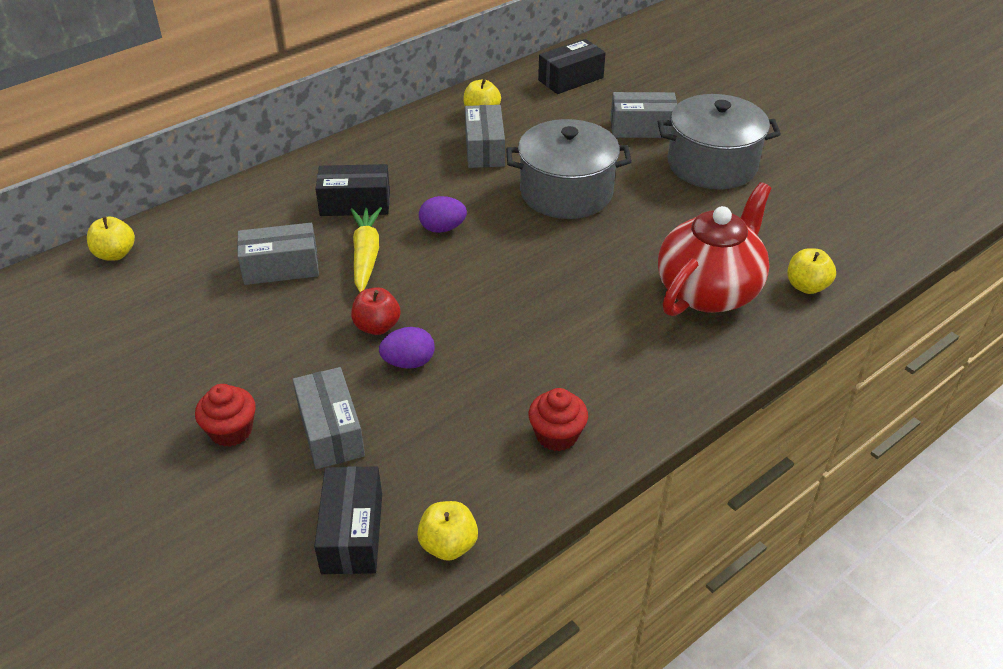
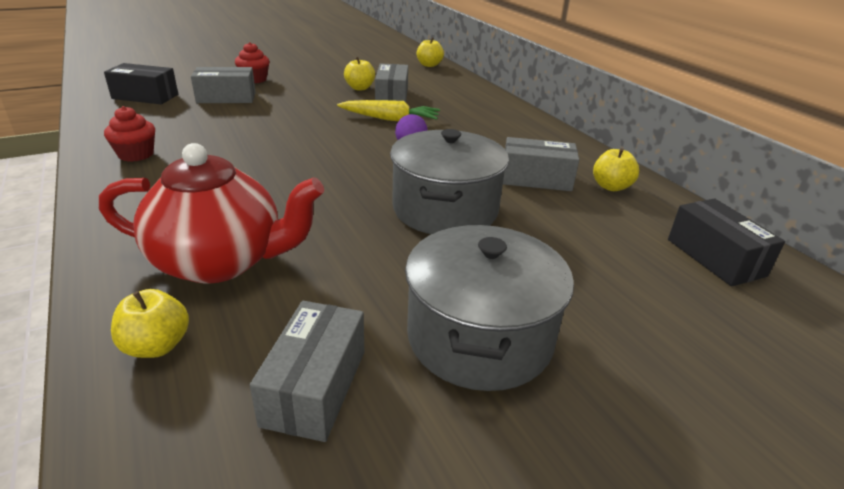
camera: 100 degrees right, 10 degrees down
black box [315,164,390,216] -> none
red apple [351,287,401,335] -> none
purple egg [379,327,435,369] -> none
yellow apple [417,501,478,561] -> yellow apple moved to [344,57,375,90]
grey box [610,92,677,138] -> grey box moved to [250,301,364,442]
red teapot [658,182,772,316] -> red teapot turned 45 degrees counterclockwise [99,143,324,284]

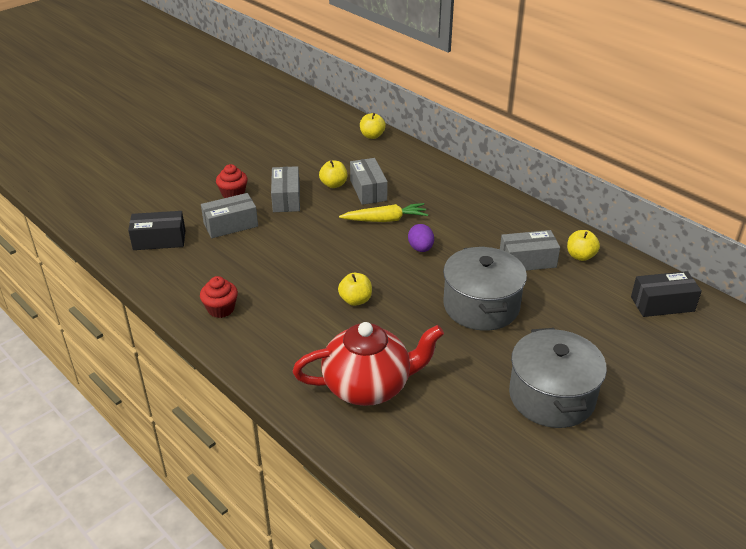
camera: 15 degrees left, 5 degrees up
yellow apple [111,289,189,358] -> yellow apple moved to [338,273,372,306]
grey box [250,301,364,442] -> grey box moved to [271,166,300,212]
black box [668,198,785,286] -> black box turned 60 degrees counterclockwise [631,271,702,317]

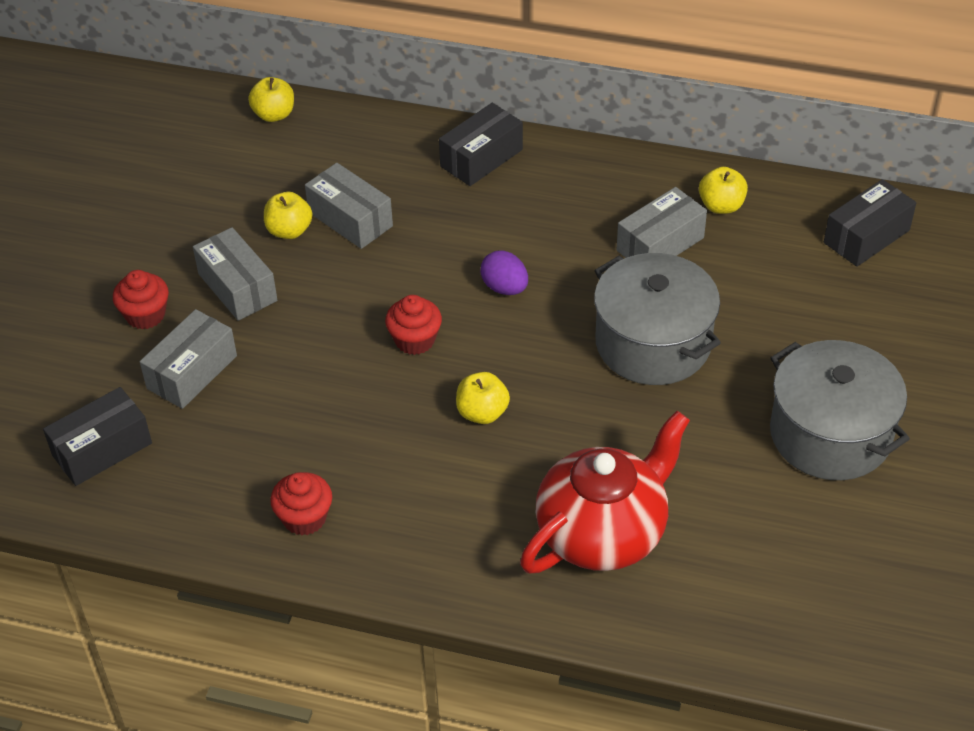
camera: 30 degrees left, 10 degrees up
yellow carrot [339,203,428,222] -> none
none -> red cupcake [385,295,442,355]
none -> black box [439,103,523,186]

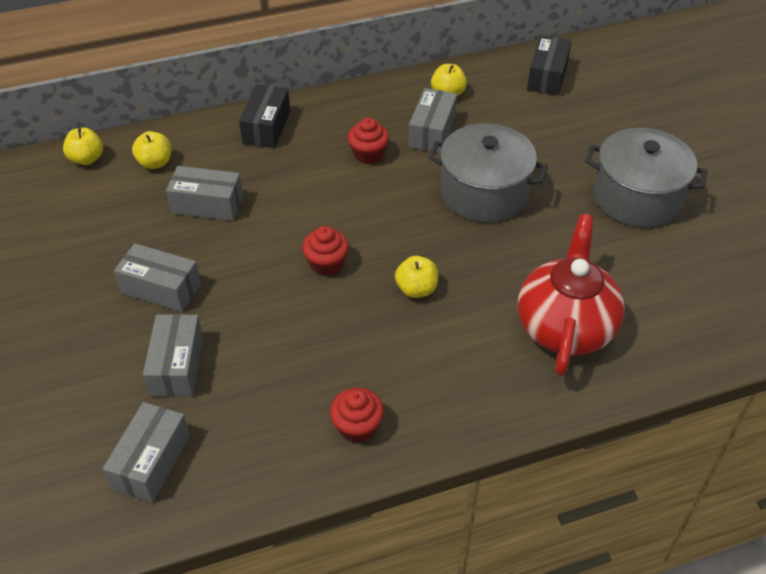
camera: 35 degrees left, 0 degrees up
black box [43,387,152,486] -> grey box [103,402,190,503]
red cupcake [113,270,169,329] -> red cupcake moved to [348,117,389,164]
yellow apple [264,192,313,239] -> yellow apple moved to [132,131,171,169]
purple egg [480,250,528,295] -> none

